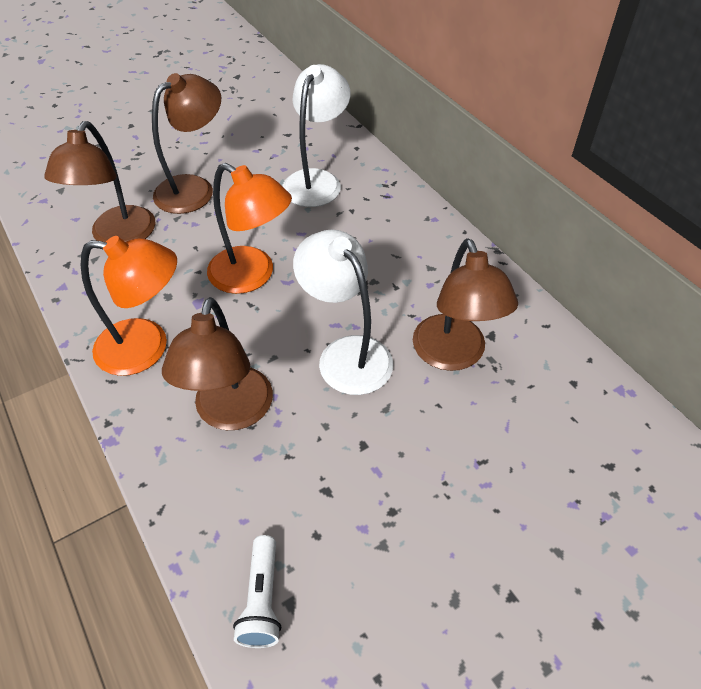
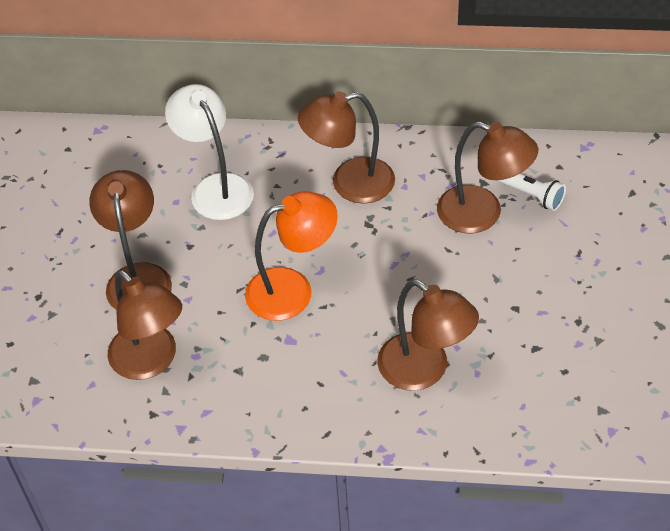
camera: 50 degrees left, 0 degrees up
orange lamp [81,236,177,376] -> none
white flashlight [233,535,281,648] -> white flashlight moved to [497,173,566,211]
white lamp [293,229,393,395] -> none
none -> brown lamp [298,91,395,204]

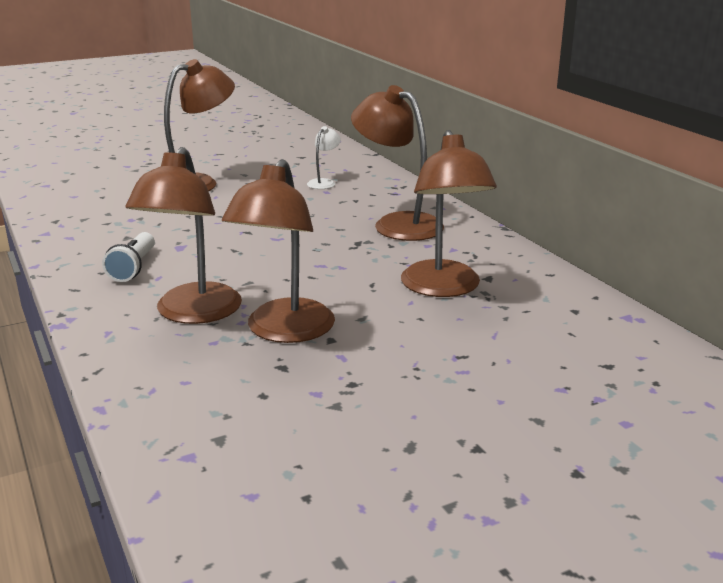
camera: 55 degrees right, 25 degrees down
brown lamp [108,270,182,380] -> brown lamp moved to [222,159,335,343]
white lamp [165,84,254,220] -> white lamp [307,126,341,189], size x0.47
orange lamp [245,191,338,321] -> none
white flashlight [497,173,566,211] -> white flashlight moved to [102,232,155,282]

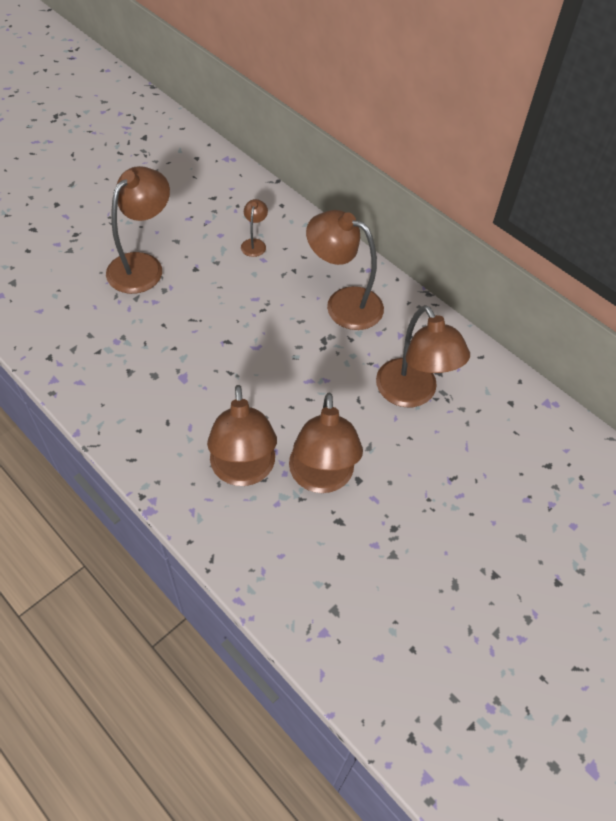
camera: 20 degrees left, 30 degrees up
white flashlight [102,232,155,282] -> none
white lamp [307,126,341,189] -> brown lamp [241,199,268,257]

